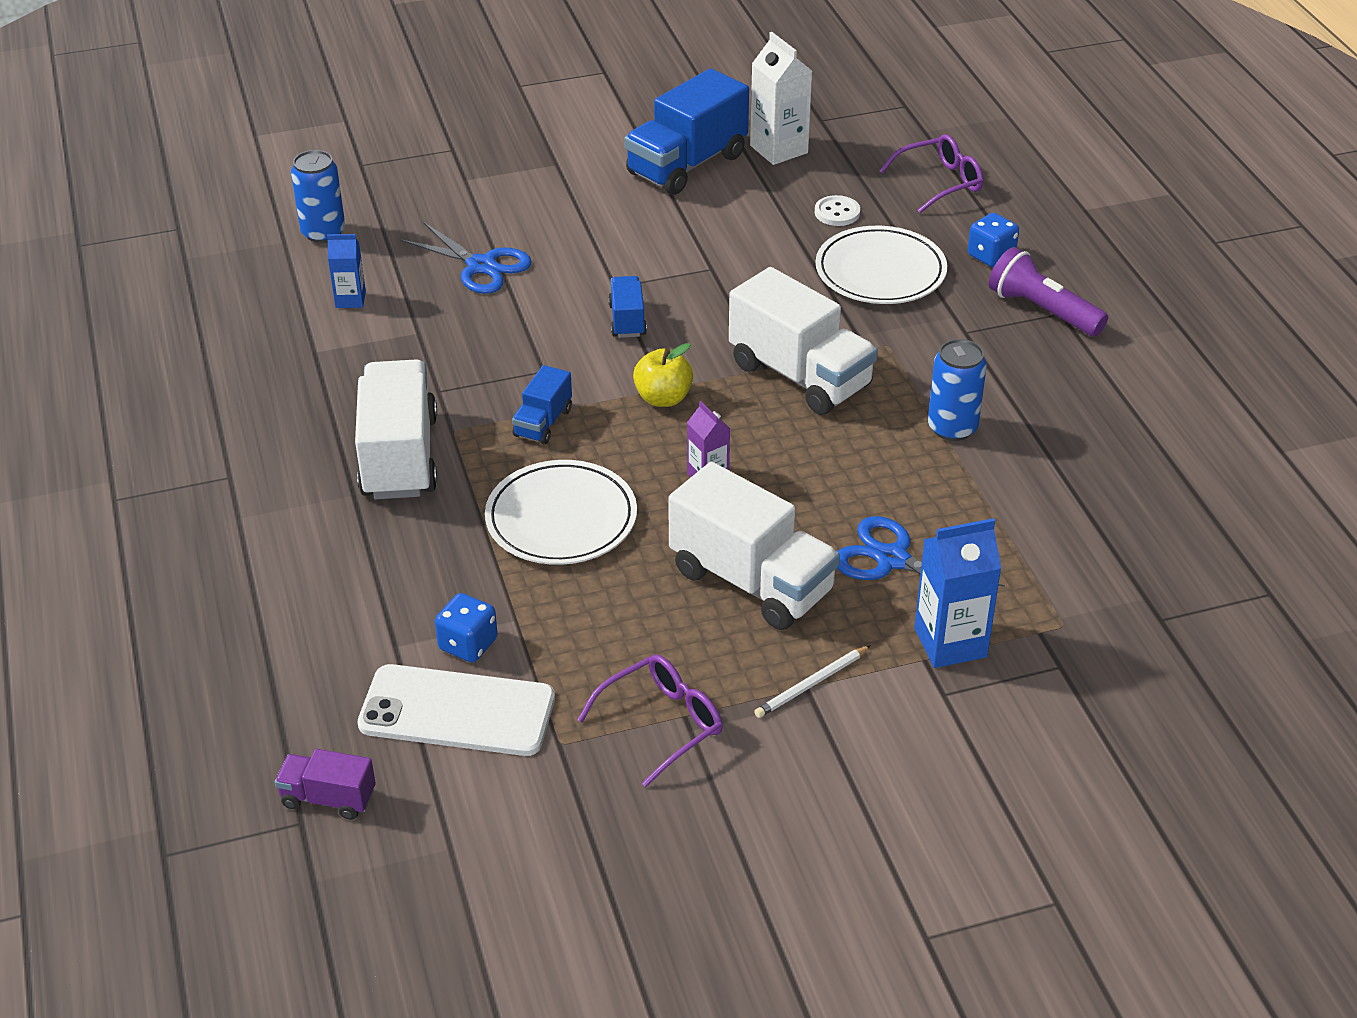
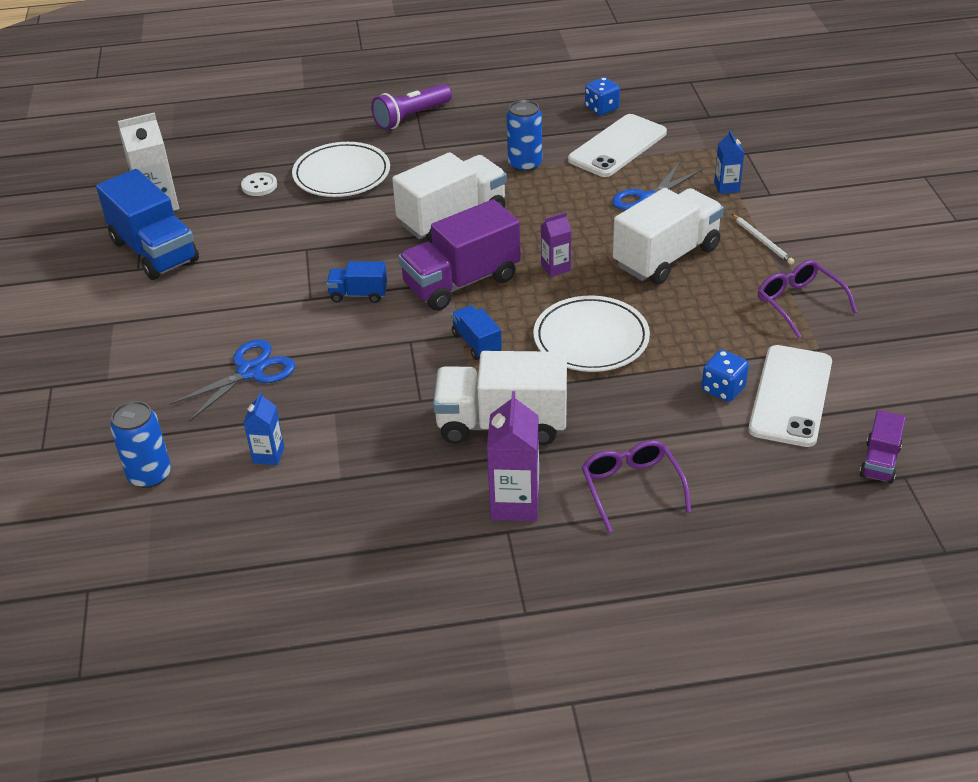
camera: 80 degrees left, 0 degrees up
blue truck [512,365,572,444] -> blue truck turned 150 degrees counterclockwise [451,305,502,360]
yellow apple [633,343,693,407] -> purple truck [398,199,521,311]
purple glasses [879,134,983,213] -> purple glasses moved to [582,440,691,533]
blue carton [914,518,1002,668] -> blue carton [714,130,744,194], size x0.59
blue dice [968,213,1019,267] -> blue dice moved to [585,77,620,115]
none -> purple carton [487,391,539,521]
none -> white phone [568,114,667,177]

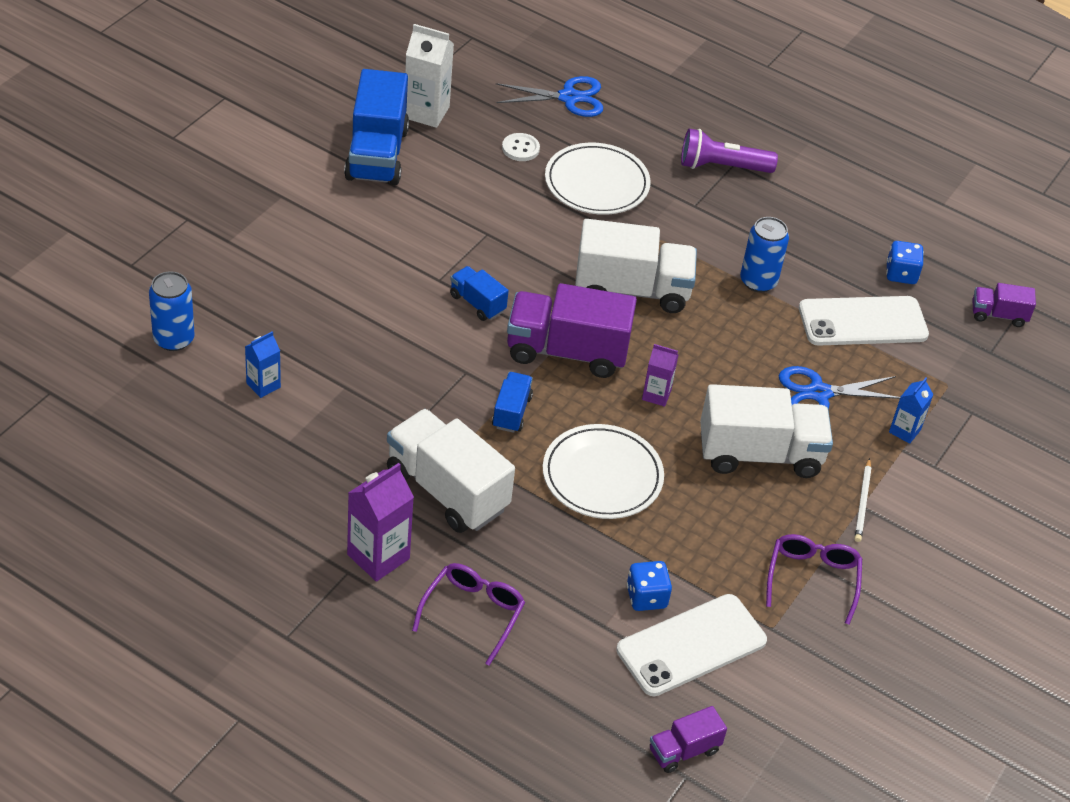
camera: 35 degrees right, 5 degrees up
blue scissors [170,339,295,421] -> blue scissors moved to [496,76,603,117]
none -> purple truck [972,283,1036,327]

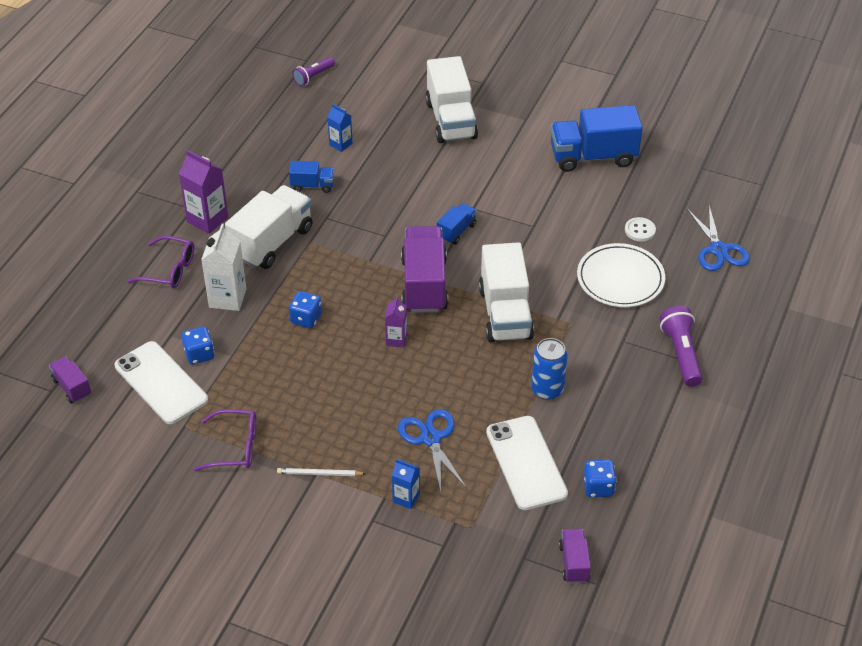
camera: 85 degrees right, 0 degrees up
blue can [149,271,195,351] -> none
white carton [405,24,454,128] -> white carton moved to [201,224,246,311]
blue truck [492,372,533,433] -> blue truck moved to [289,161,334,193]
white plate [543,424,664,519] -> blue dice [289,291,322,328]
white truck [700,384,833,478] -> white truck moved to [425,56,478,143]
none -> purple flashlight [292,57,335,86]

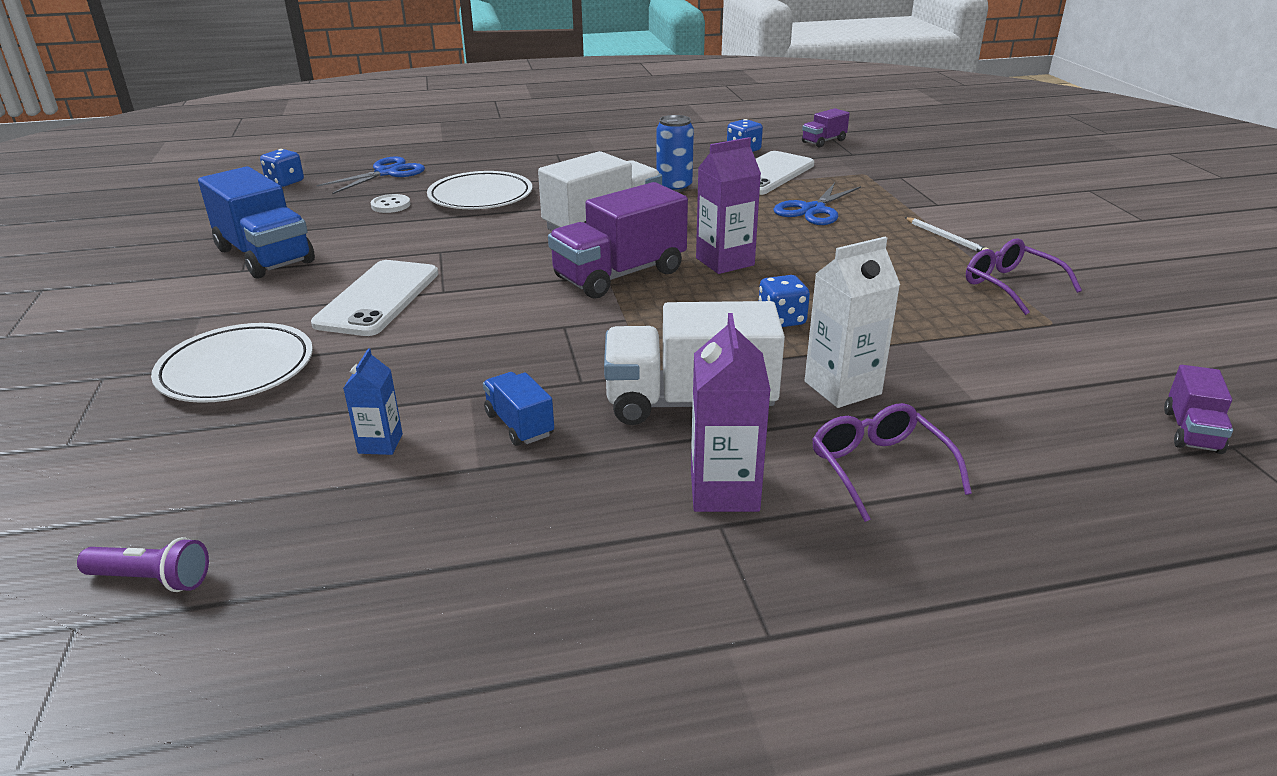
camera: 125 degrees left, 15 degrees down
white phone [115,341,208,424] -> white phone moved to [311,260,438,336]
blue dice [181,327,214,365] -> blue dice moved to [260,149,304,187]
purple carton [385,296,407,347] -> purple carton [696,137,761,274], size x1.70
blue carton [392,459,420,509] -> none
white truck [425,56,478,143] -> white plate [151,323,313,403]
blue truck [437,203,477,244] -> none
purple flashlight [659,306,703,387] -> none

